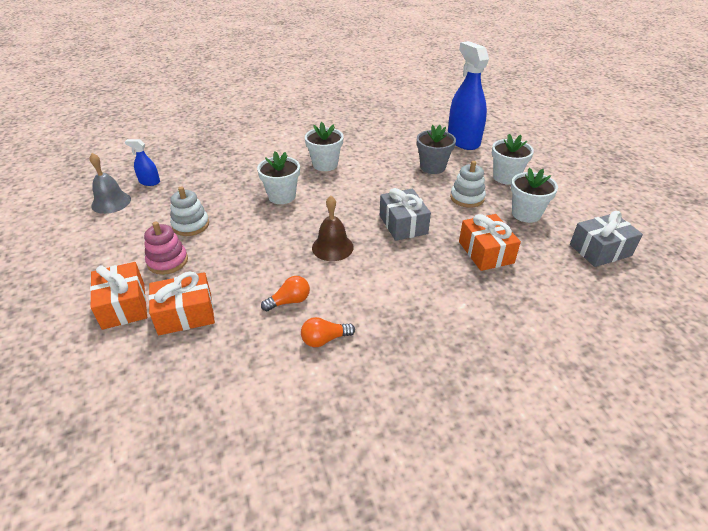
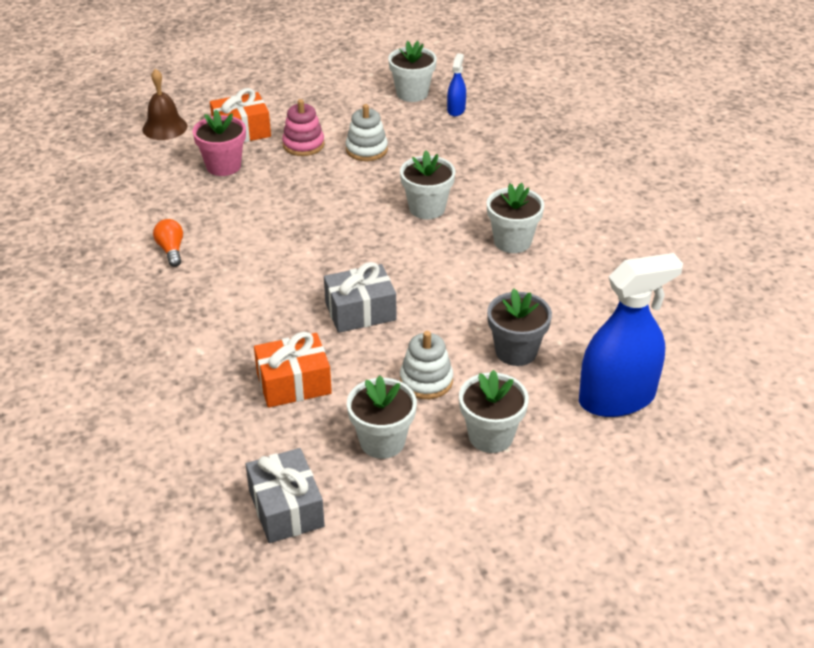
camera: 90 degrees right, 0 degrees up
grey bell [90,153,131,214] -> white flower pot [388,41,437,102]
orange gift [149,272,215,335] -> pink flower pot [192,110,246,176]
orange light bulb [261,276,310,311] -> none
brown bell [312,196,354,261] -> brown bell moved to [142,69,187,140]

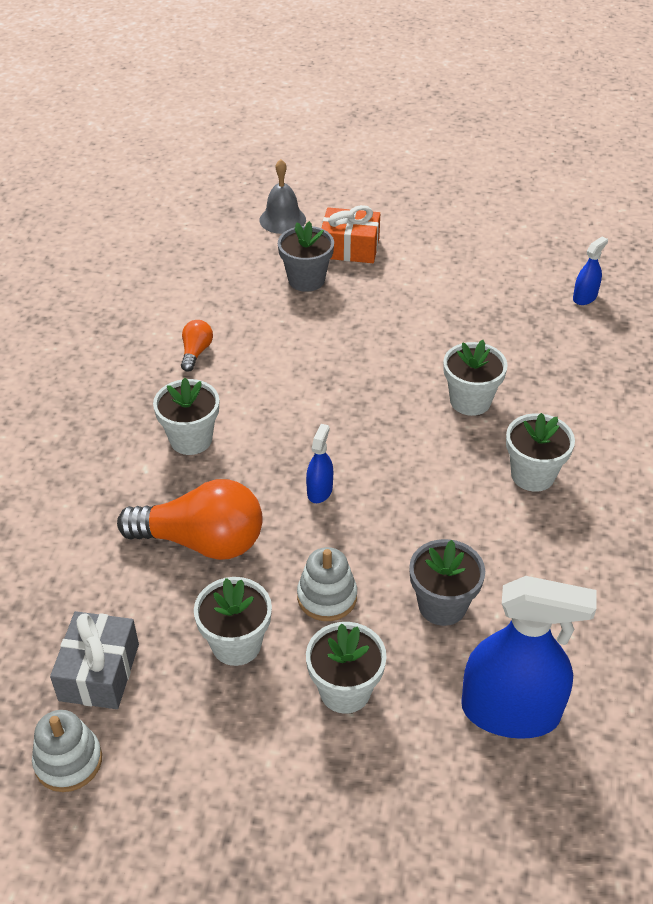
camera: 30 degrees right, 5 degrees up
brown bell [142,69,187,140] -> grey bell [260,159,306,234]
pink flower pot [192,110,246,176] -> grey flower pot [278,221,334,292]
orange gift [254,332,332,408] -> orange light bulb [117,479,263,560]
pink stacking toy [282,99,325,156] -> none
grey gift [324,262,396,333] -> blue spray bottle [306,424,333,503]
white stacking toy [346,104,388,161] -> white stacking toy moved to [32,710,102,792]
white flower pot [388,41,437,102] -> white flower pot moved to [153,378,219,455]

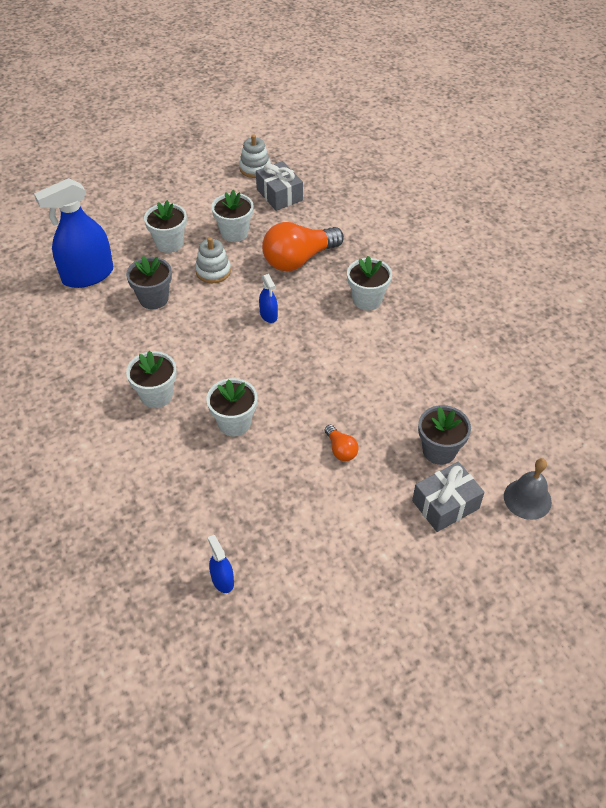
camera: 140 degrees right, 5 degrees up
orange light bulb [181,320,213,372] -> orange light bulb moved to [324,425,359,461]
orange gift [322,205,380,263] -> grey gift [412,462,485,532]
blue spray bottle [573,236,608,305] -> blue spray bottle turned 150 degrees clockwise [207,535,234,593]

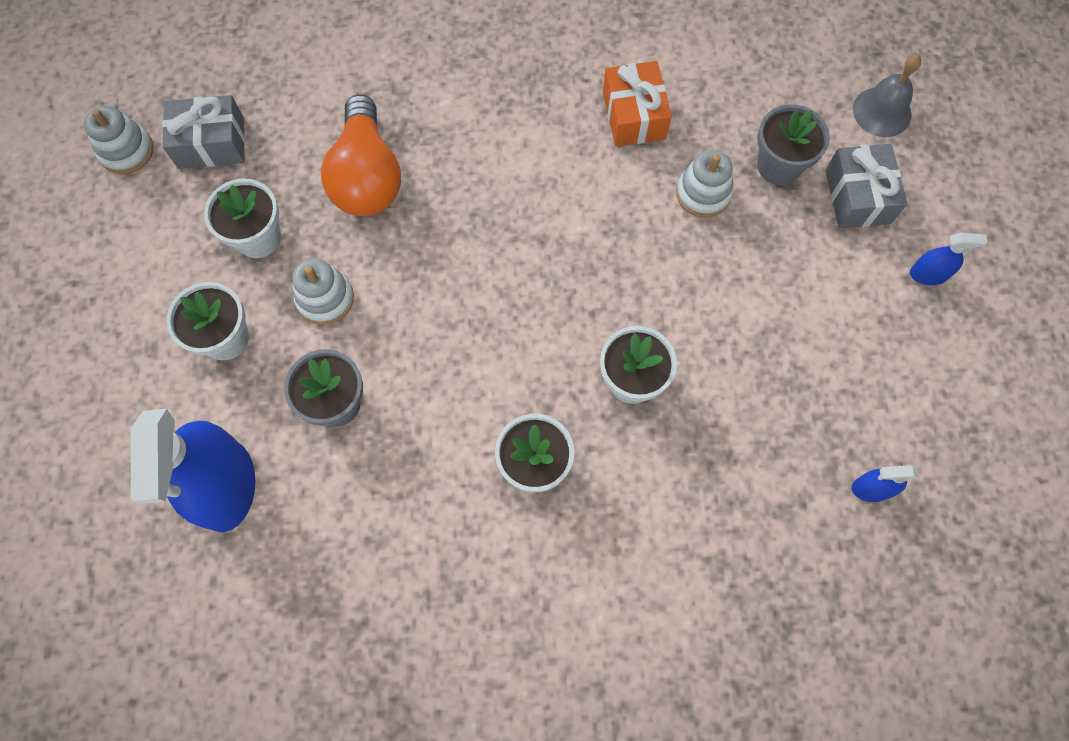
camera: 65 degrees left, 20 degrees up
blue spray bottle [259,274,278,323] -> blue spray bottle moved to [910,233,987,285]
orange light bulb [324,425,359,461] -> none
white flower pot [347,256,392,310] -> none
none -> orange gift [603,61,672,147]
none -> white stacking toy [676,150,733,218]

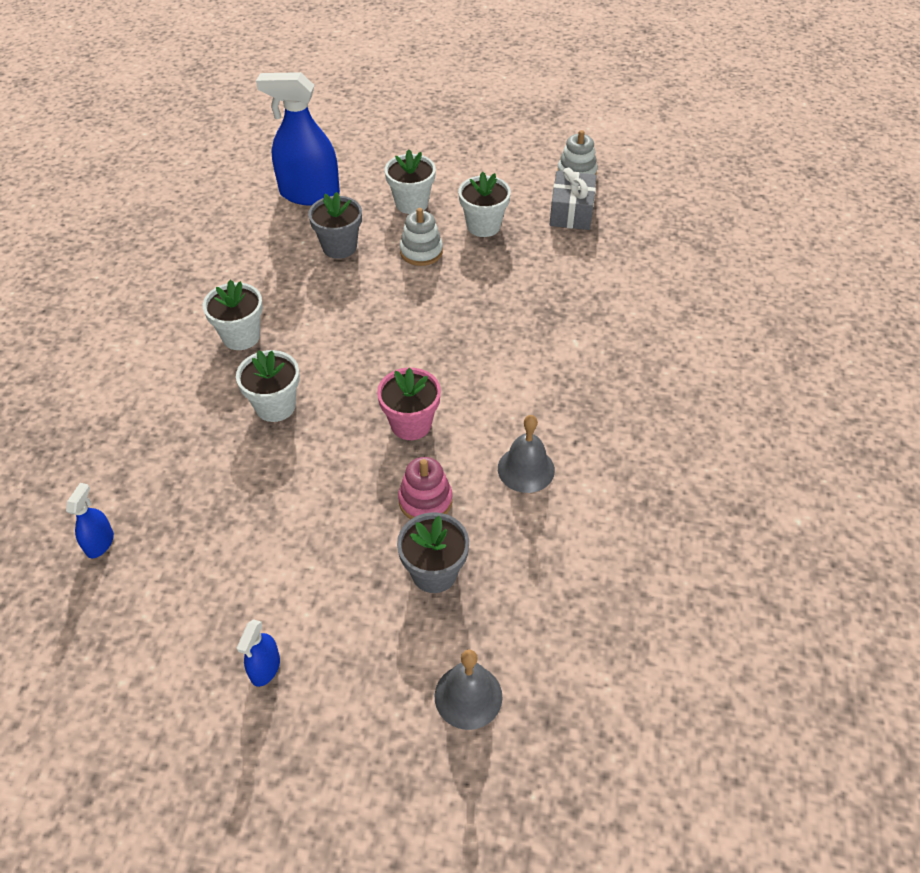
camera: 105 degrees right, 20 degrees down
orange light bulb [321,94,401,216] -> none
orange gift [603,61,672,147] -> grey bell [498,415,555,493]
white stacking toy [676,150,733,218] -> pink stacking toy [398,457,453,519]
grey gift [825,144,907,229] -> none
none -> pink flower pot [377,367,441,440]

